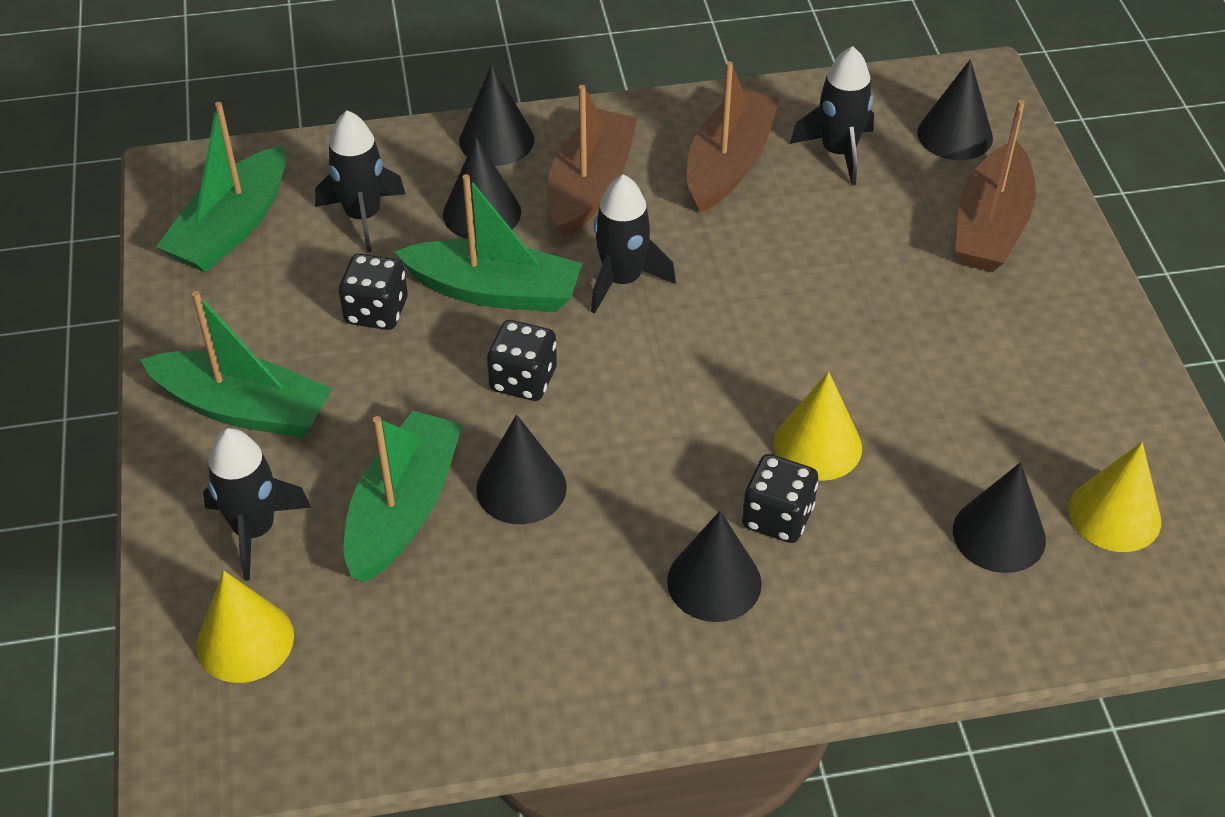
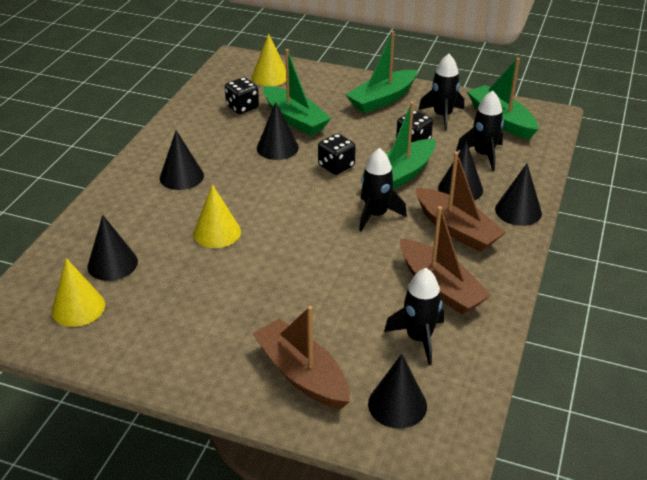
camera: 120 degrees right, 10 degrees down
black rocket [203,428,311,580] -> black rocket moved to [418,54,464,130]
black dice [742,454,818,543] -> black dice moved to [225,77,259,114]

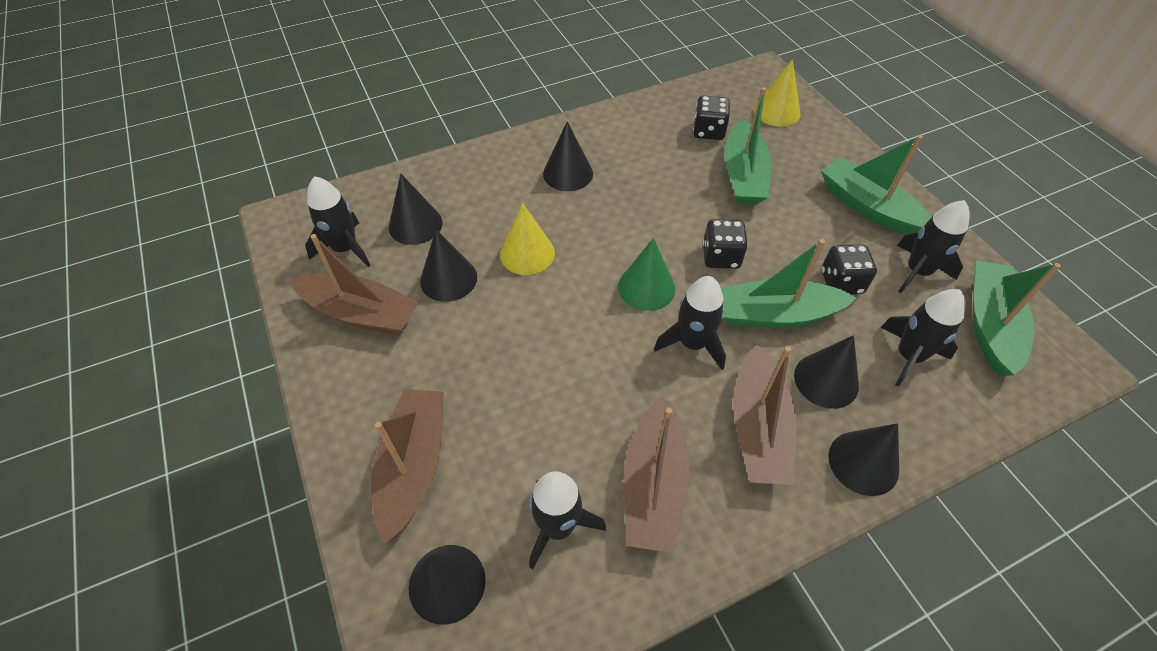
camera: 45 degrees right, 15 degrees up
yellow cone [52,258,105,327] -> black rocket [305,176,370,267]
black cone [257,102,299,160] -> black cone moved to [420,229,477,302]
green boat [346,31,417,113] -> green boat turned 45 degrees clockwise [821,135,931,235]
none -> brown boat [290,234,419,335]
none -> green cone [618,238,676,311]

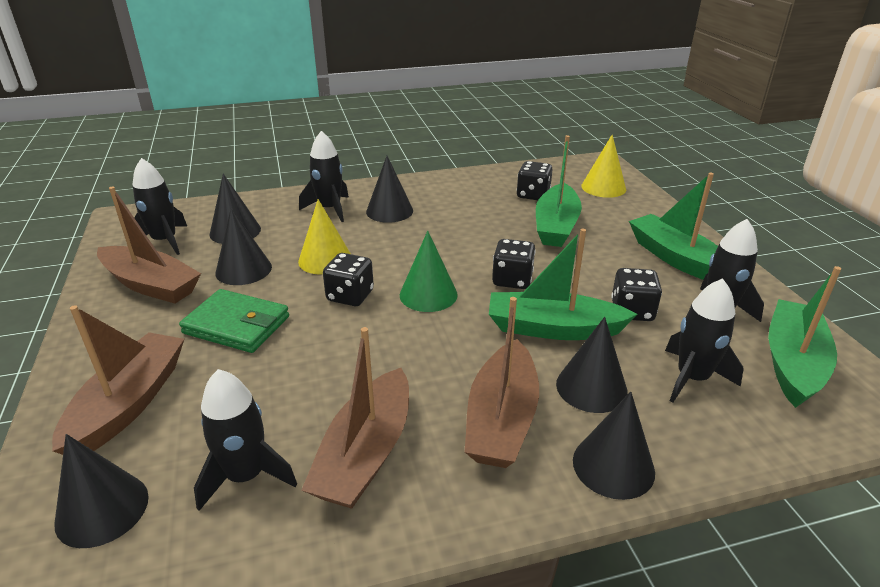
camera: 10 degrees right, 20 degrees down
black rocket [654,276,726,370] -> black rocket moved to [299,131,349,222]
none -> green wallet [179,289,289,353]
none -> black dice [323,253,374,306]

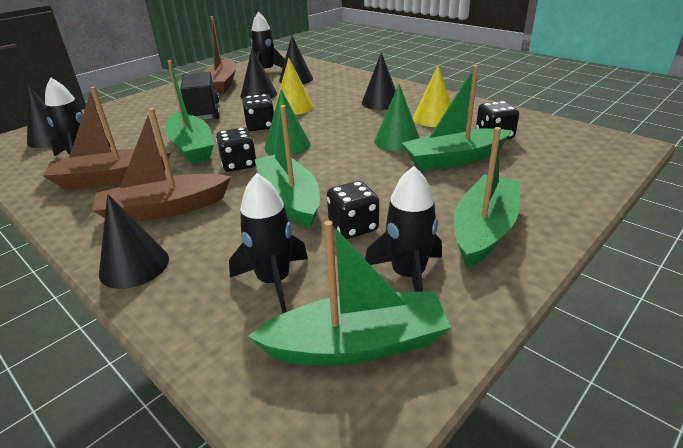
camera: 60 degrees right, 0 degrees up
brown boat [52,305,184,455] -> none
green wallet [179,289,289,353] -> black truck [180,72,220,120]
black rocket [299,131,349,222] -> none
black dice [492,239,536,289] -> black dice moved to [216,127,257,172]
black cone [556,317,628,413] -> none
yellow cone [581,134,626,198] -> yellow cone moved to [413,65,451,127]
none -> green boat [165,60,214,164]
none -> green cone [374,84,420,152]

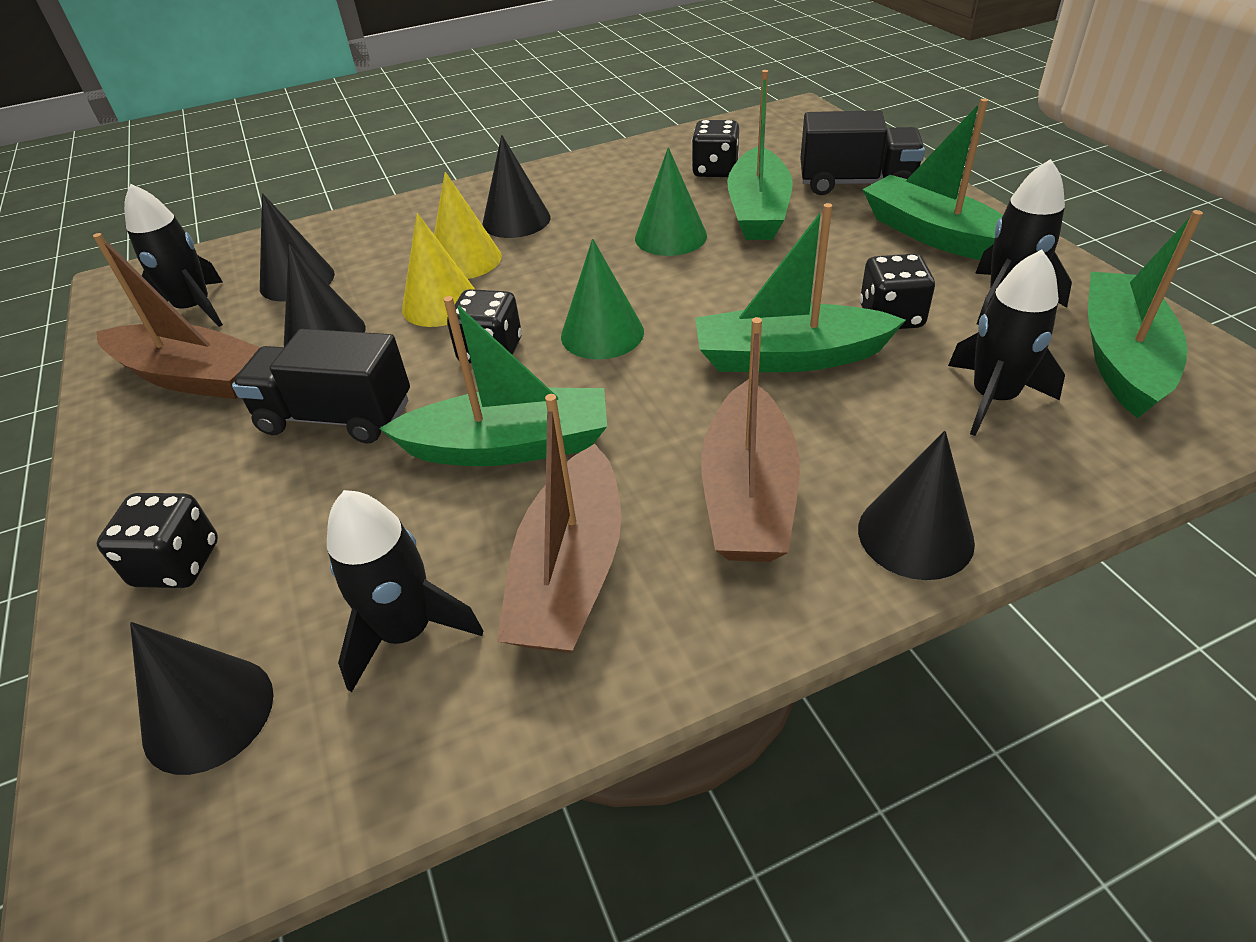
camera: 65 degrees left, 10 degrees up
black dice [216,127,257,172] -> black dice moved to [97,493,218,588]
yellow cone [413,65,451,127] -> yellow cone moved to [434,172,502,279]
none -> black truck [800,110,925,195]

